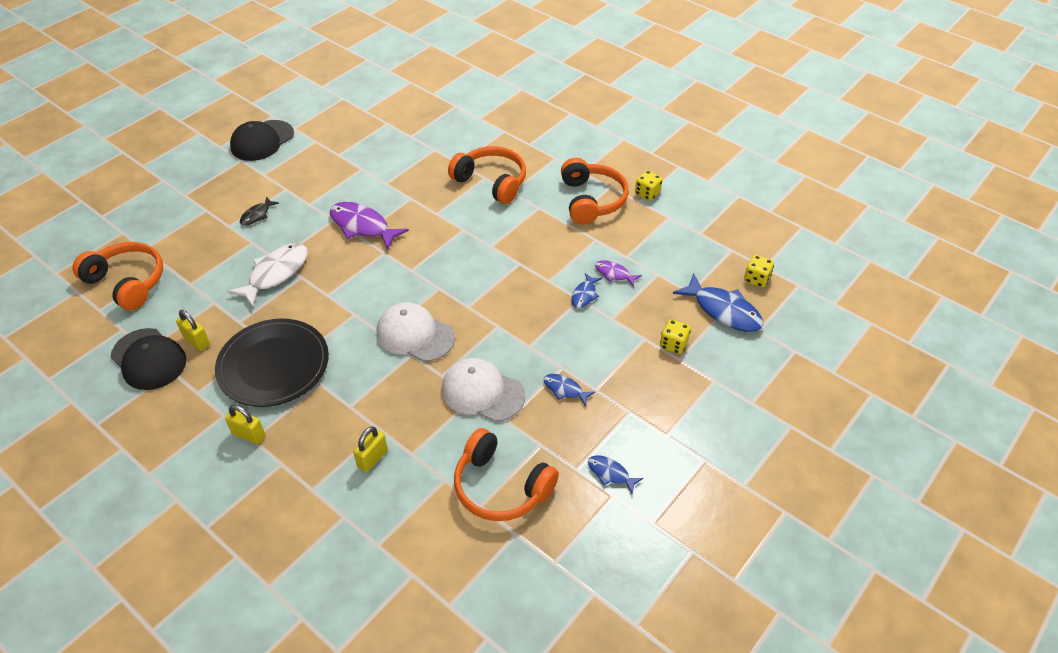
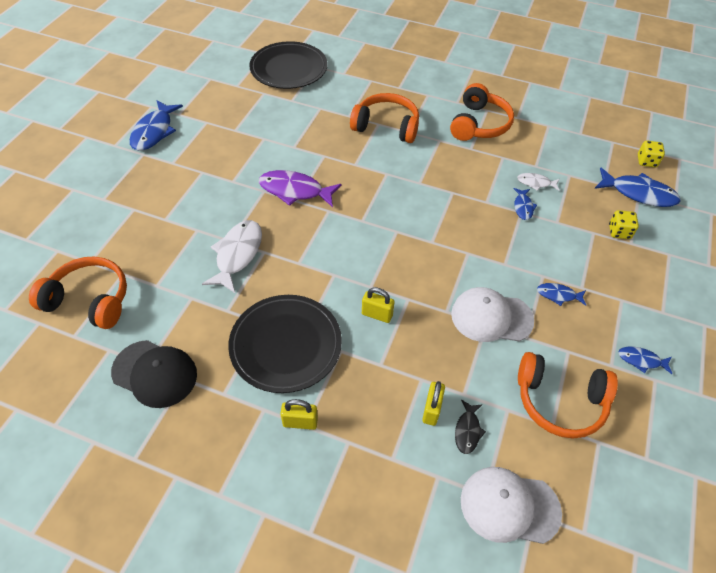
camera: 20 degrees left, 5 degrees up
yellow padlock [176,310,210,351] -> yellow padlock moved to [362,287,395,323]
black cap [230,120,294,161] -> blue fish [130,100,183,151]
black fish [240,197,279,225] -> black fish moved to [455,400,486,454]
white cap [377,302,455,362] -> white cap moved to [461,467,562,544]
orange headphones [561,158,629,224] -> orange headphones turned 45 degrees clockwise [450,83,514,141]
purple fish [595,260,642,287] -> white fish [517,173,560,191]
yellow dice [635,170,662,201] -> none
none -> black plate [249,41,328,89]

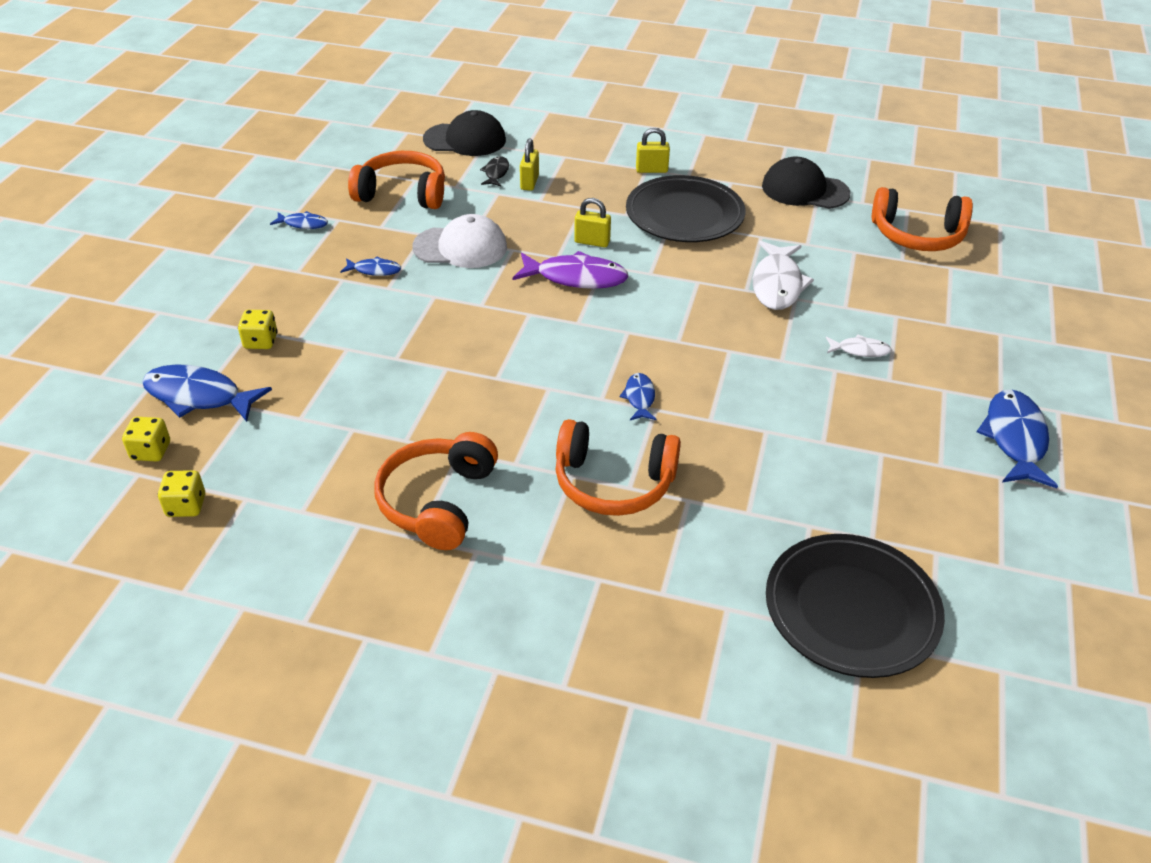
camera: 175 degrees right, 10 degrees down
purple fish [259,170,342,207] -> purple fish moved to [513,251,629,289]
white cap [461,467,562,544] -> black cap [423,110,506,156]
blue fish [513,188,537,220] -> blue fish moved to [620,373,656,420]
white fish [517,173,560,191] -> white fish moved to [826,335,892,357]
none -> yellow dice [158,470,205,517]

